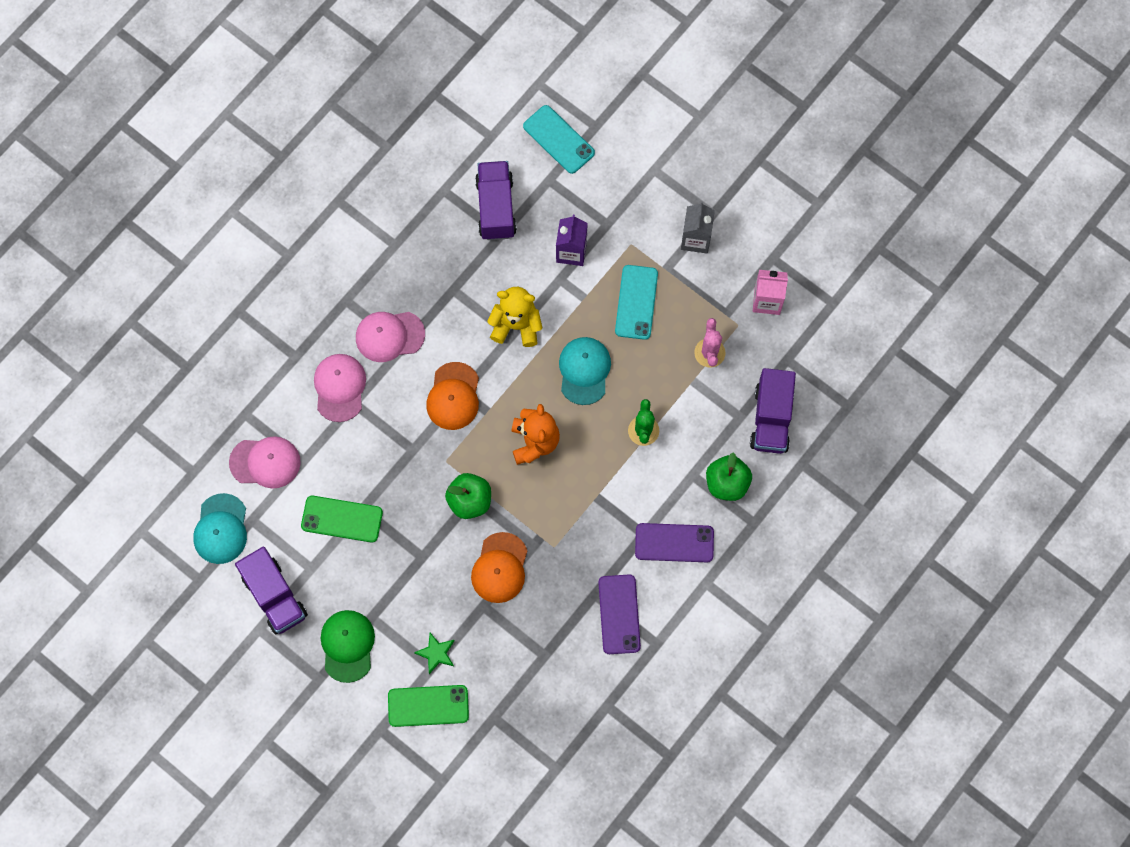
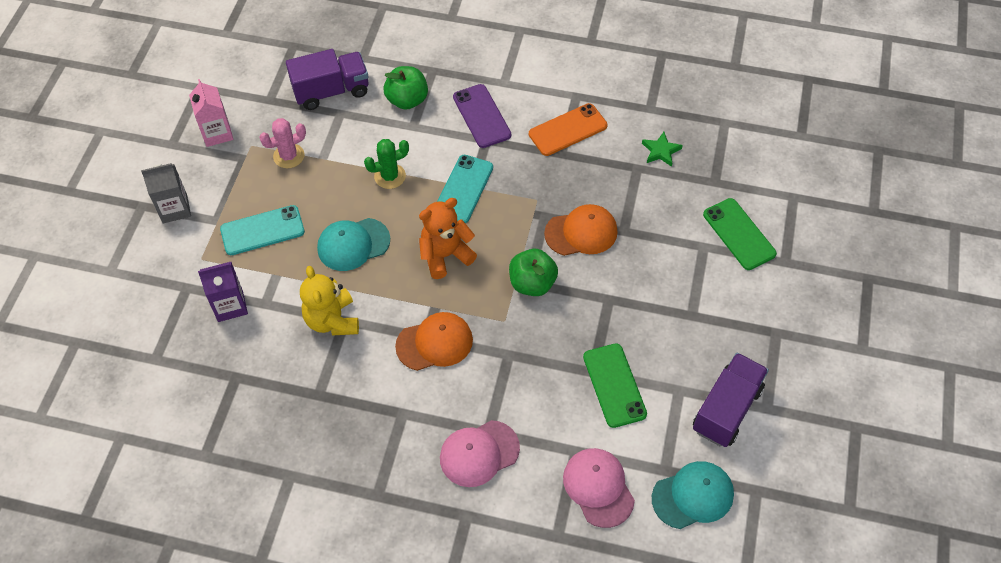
camera: 115 degrees left, 15 degrees down
green cap [321,610,375,683] -> none
pink cap [356,312,425,362] -> none
green star [414,633,454,674] -> green star moved to [642,132,683,167]
purple truck [475,161,517,240] -> none
turquoise phone [523,105,595,174] -> turquoise phone moved to [437,155,493,223]
purple phone [598,574,641,654] -> orange phone [529,103,608,156]

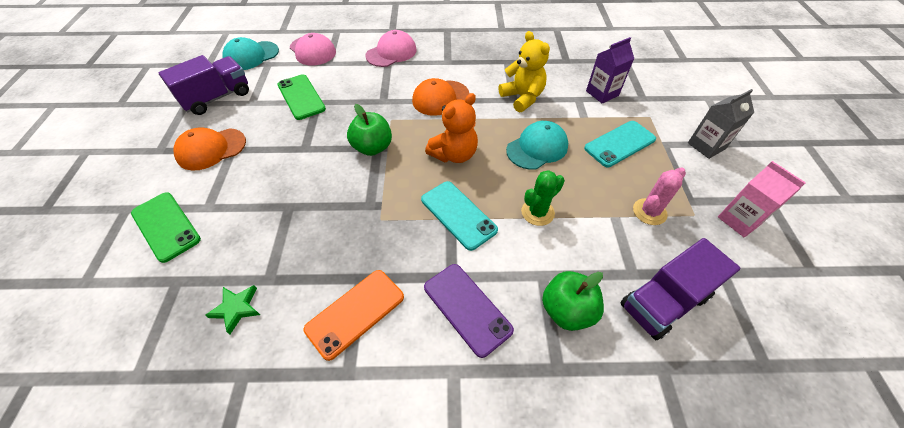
camera: 165 degrees right, 5 degrees down
turquoise phone [437,155,493,223] -> turquoise phone turned 45 degrees counterclockwise [421,181,498,251]
orange cap [544,204,617,256] -> orange cap moved to [173,127,246,171]
purple truck [693,353,769,447] -> purple truck turned 150 degrees counterclockwise [159,55,249,115]

